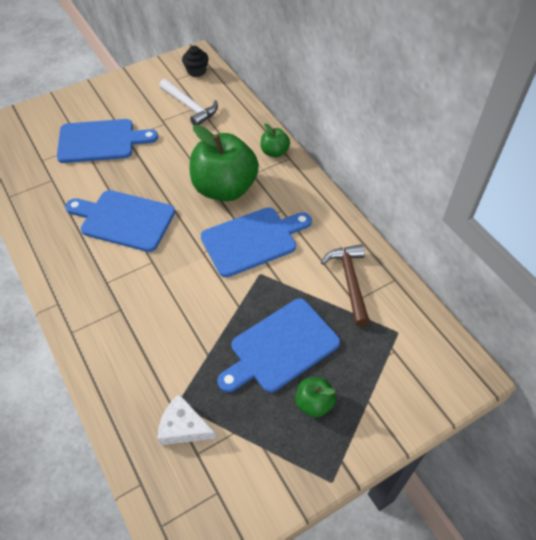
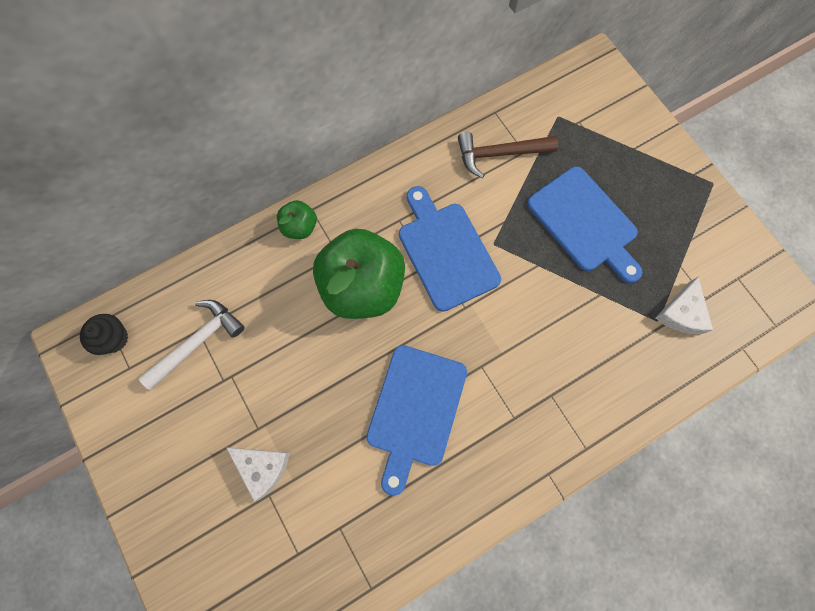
camera: 90 degrees left, 20 degrees up
blue cutting board [57,119,158,163] -> white cheese [227,448,290,502]
green apple [295,377,336,418] -> none

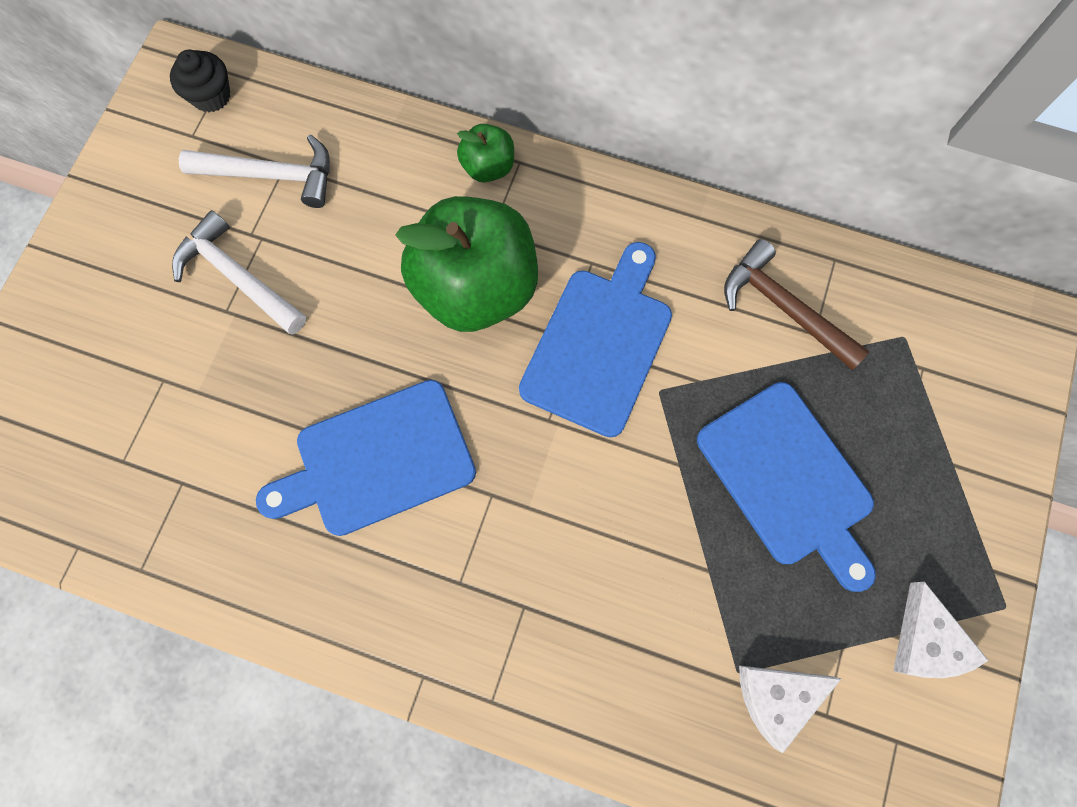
camera: 50 degrees right, 0 degrees up
white cheese [227,448,290,502] -> white cheese moved to [893,582,989,678]
blue cutting board [527,166,643,283] -> blue cutting board turned 45 degrees counterclockwise [697,382,876,592]
none -> white hammer [172,210,306,335]

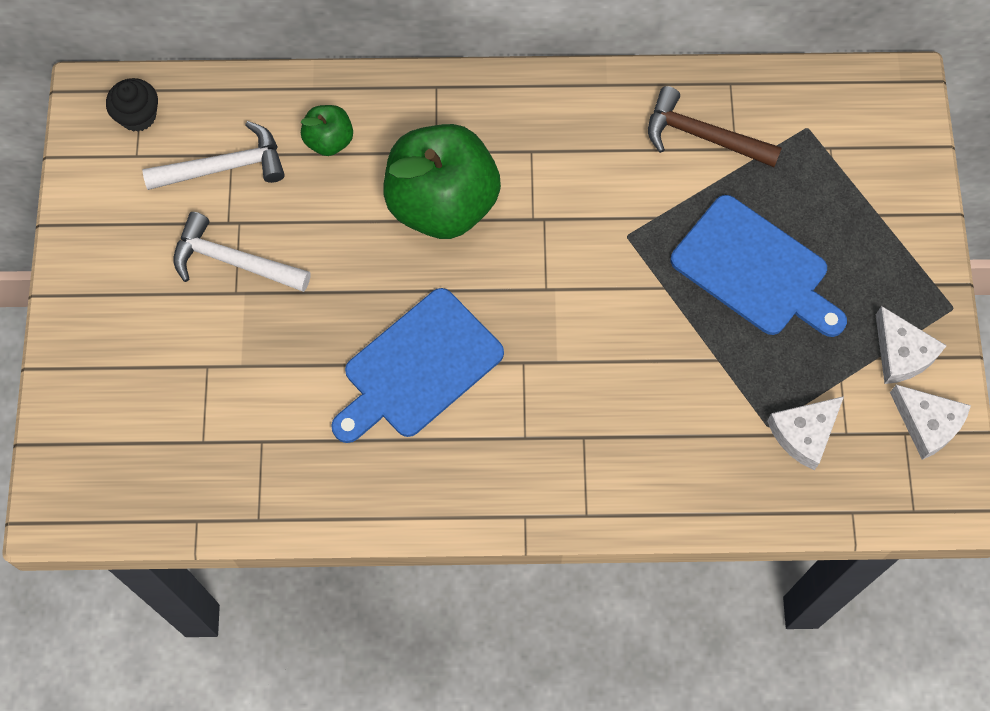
camera: 20 degrees left, 5 degrees down
green apple [457,124,514,182] -> green apple moved to [301,105,353,156]
blue cutting board [519,242,672,437] -> none
none -> white cheese [890,385,971,460]

